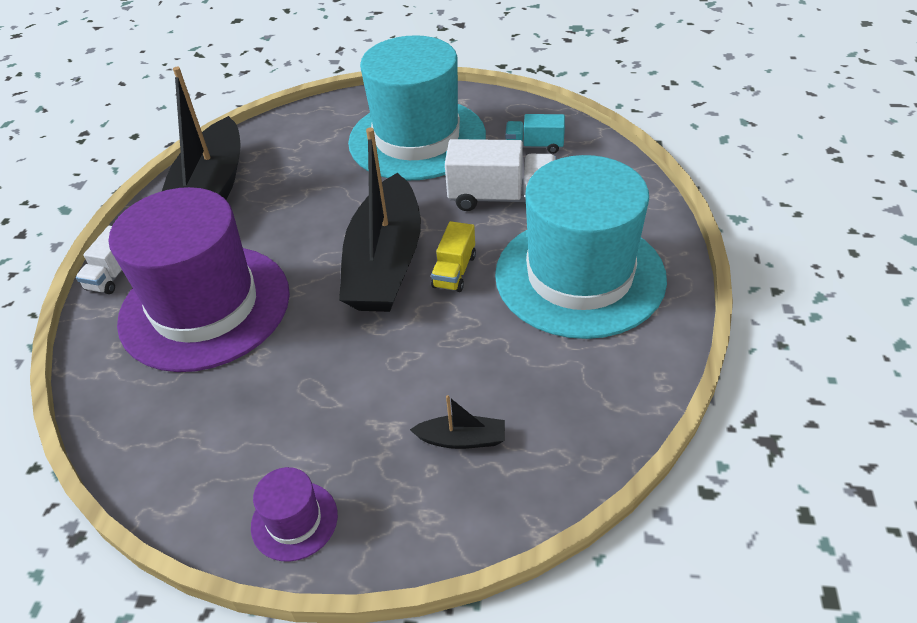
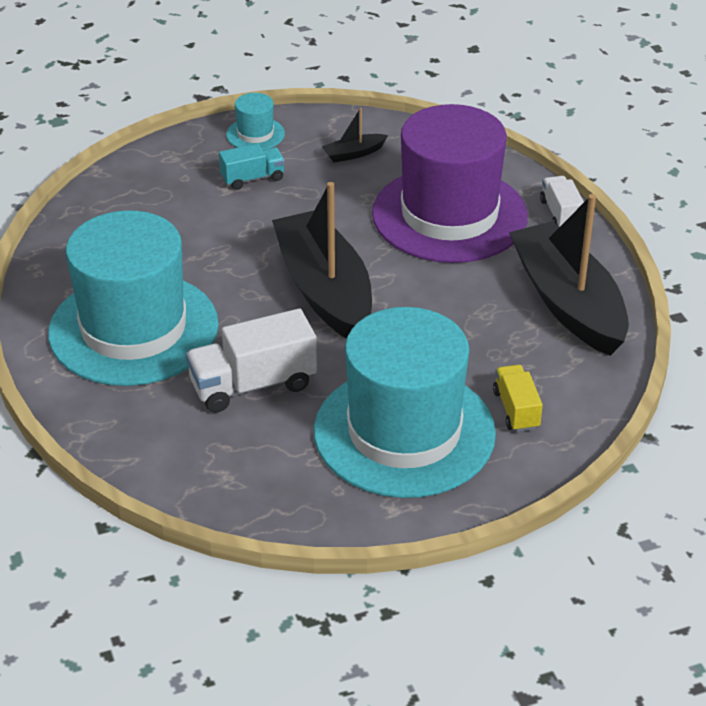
camera: 150 degrees right, 5 degrees down
purple hat [251,467,338,562] -> turquoise hat [226,93,285,150]
black boat [410,395,505,449] -> black boat moved to [322,108,388,163]
yellow truck [431,221,476,292] -> yellow truck moved to [493,365,543,432]
turquoise truck [505,114,565,154] -> turquoise truck moved to [219,143,285,190]

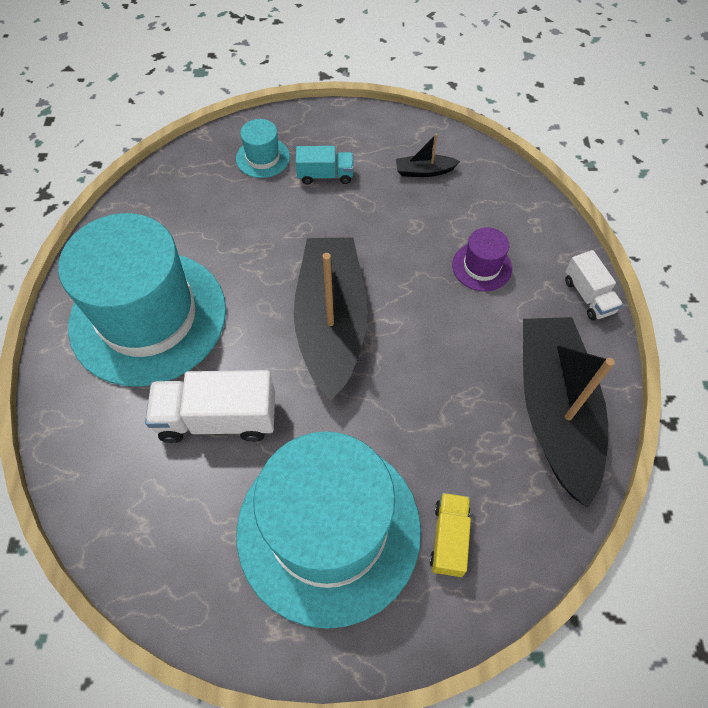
camera: 20 degrees right, 20 degrees up
turquoise hat [226,93,285,150] -> turquoise hat moved to [236,119,290,178]
purple hat [372,104,528,263] -> purple hat [452,227,512,291], size x0.40
white truck [540,176,584,227] -> white truck turned 150 degrees clockwise [565,250,623,320]

